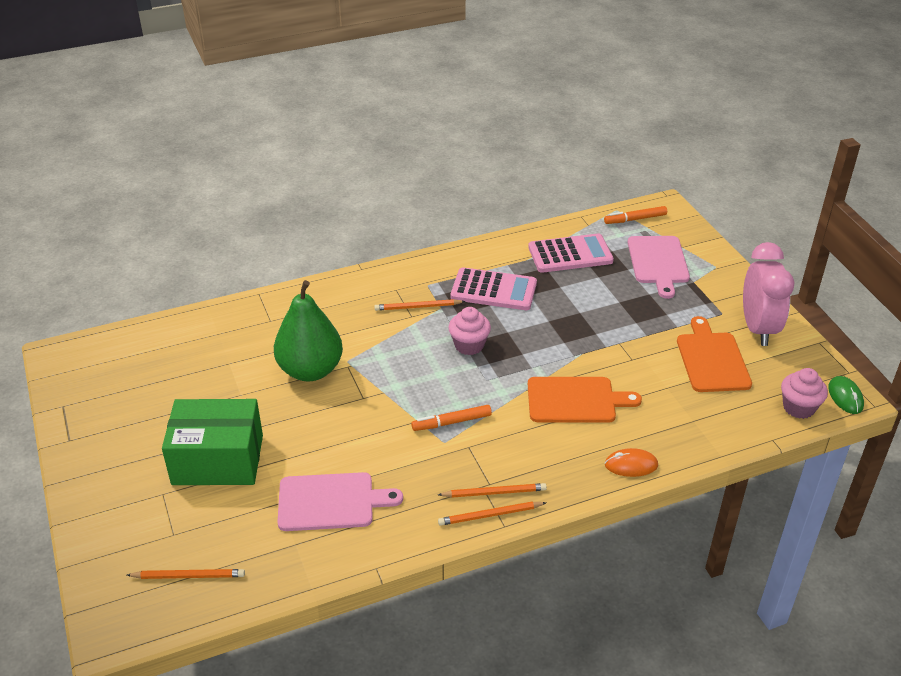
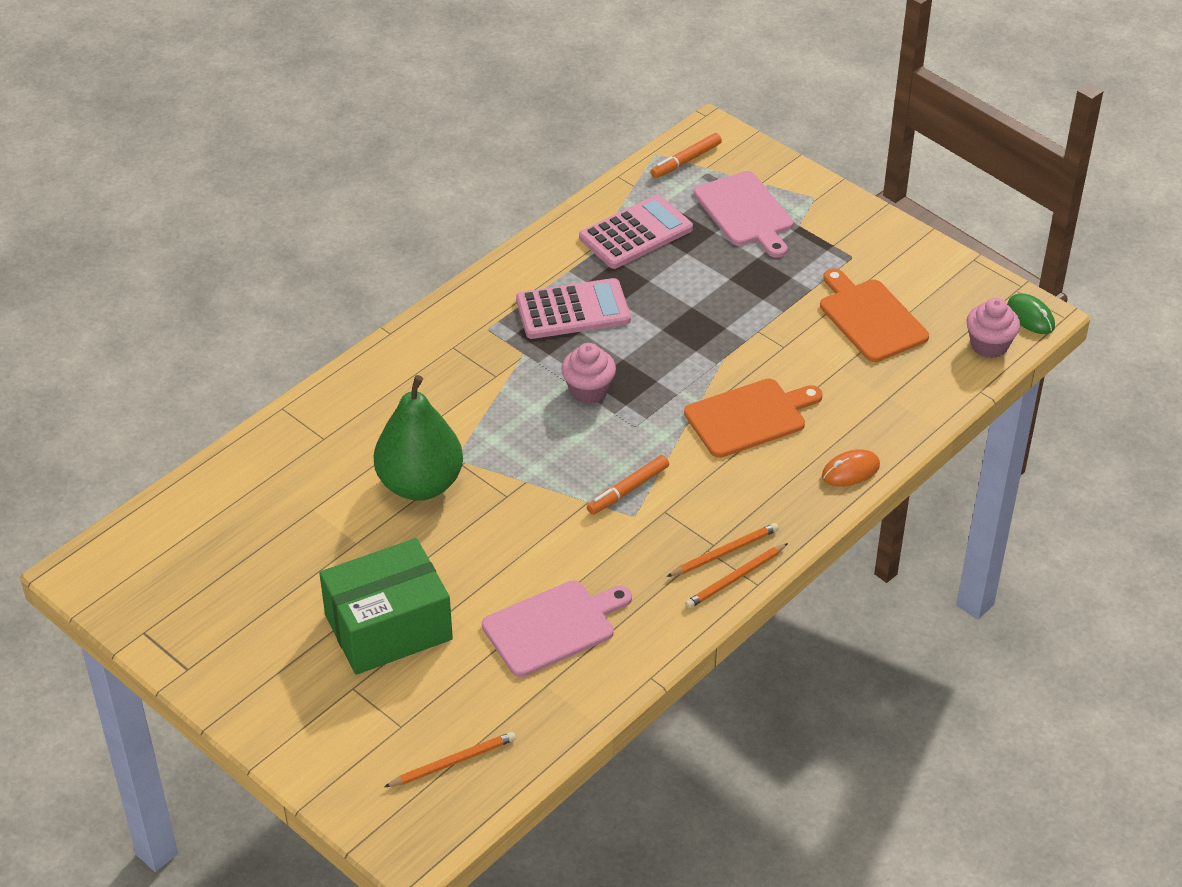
camera: 25 degrees left, 5 degrees up
orange pencil [374,299,465,311] -> none
pink clock [743,242,795,346] -> none

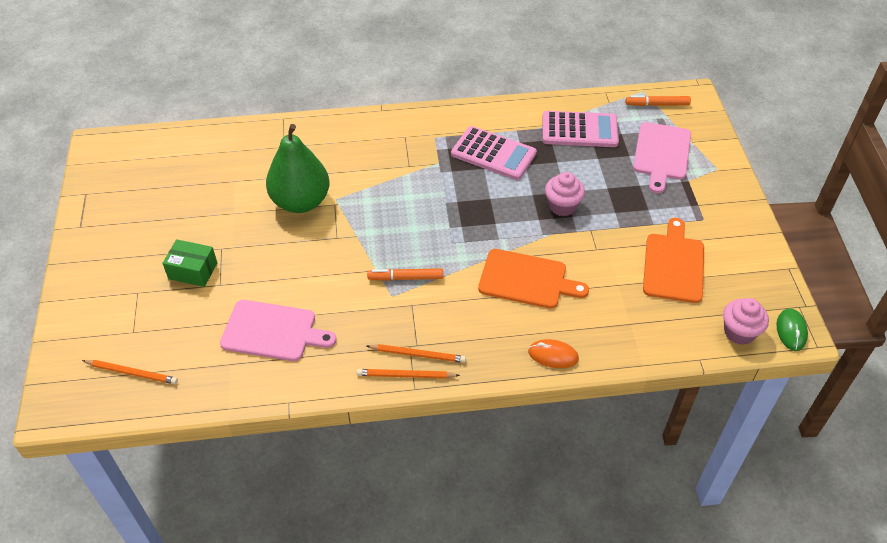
camera: 40 degrees right, 5 degrees up
green box [319,538,453,675] -> green box [162,239,217,287], size x0.54
pink cupcake [561,343,616,404] -> pink cupcake moved to [545,172,585,216]

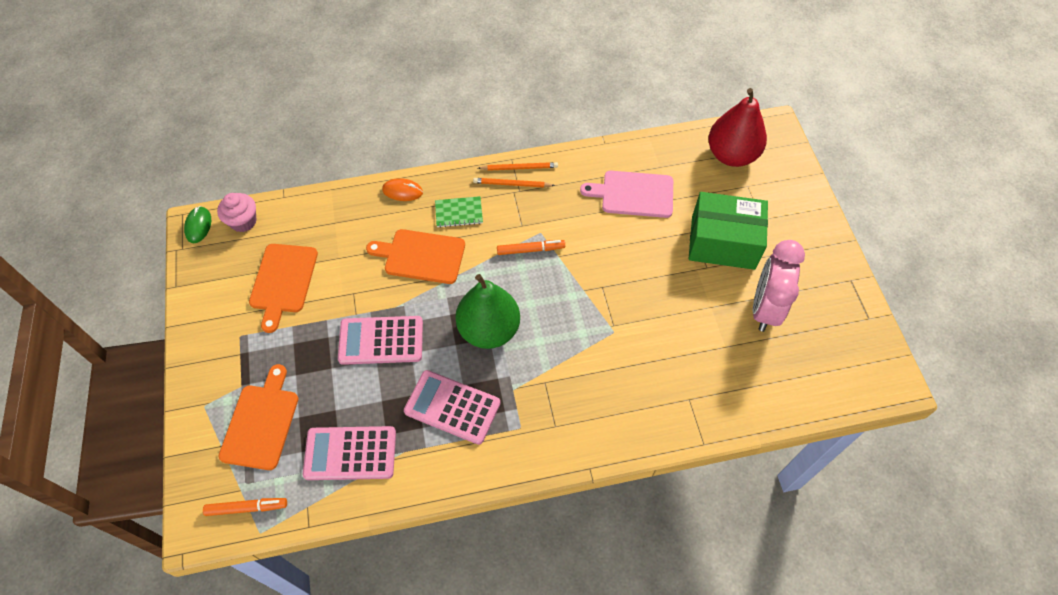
camera: 175 degrees right, 10 degrees up
orange pencil [82,360,178,384] -> red pear [708,88,767,167]
green box [162,239,217,287] -> green box [689,192,768,270], size x1.86
green pear [266,124,329,213] -> green pear moved to [456,274,520,349]
pink cupcake [545,172,585,216] -> pink calculator [338,316,423,365]
pink cutting board [633,122,691,194] -> orange cutting board [218,364,298,470]
none -> green notebook [435,196,483,228]
none -> pink clock [753,240,805,332]

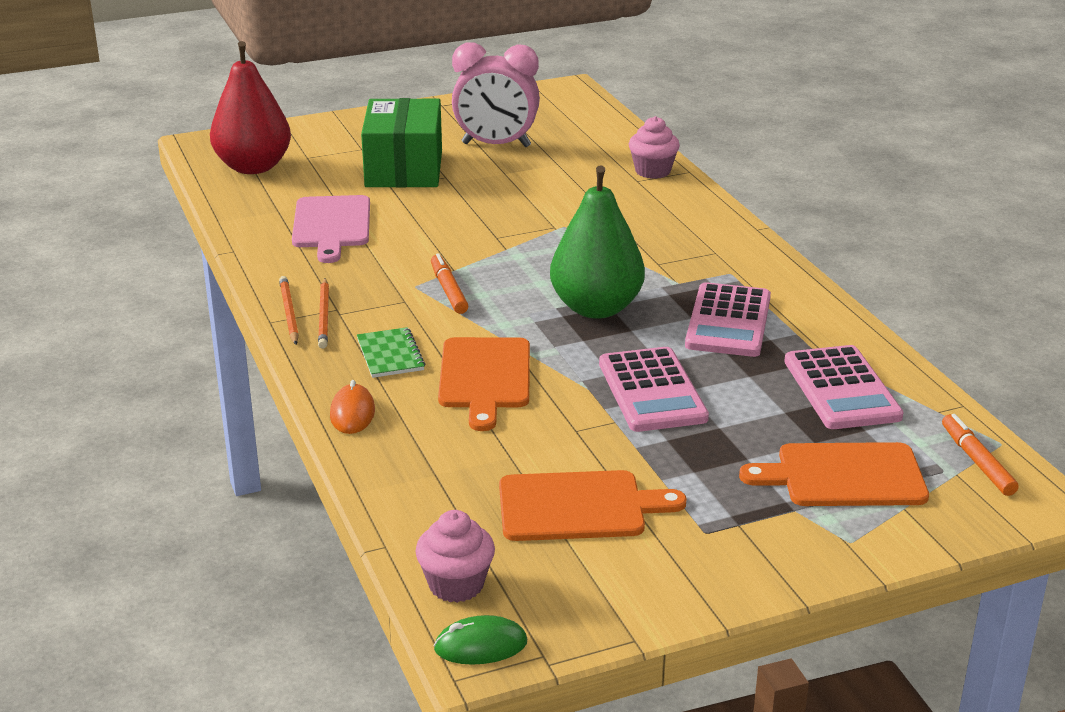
camera: 100 degrees left, 30 degrees down
none -> pink cupcake [629,116,680,179]

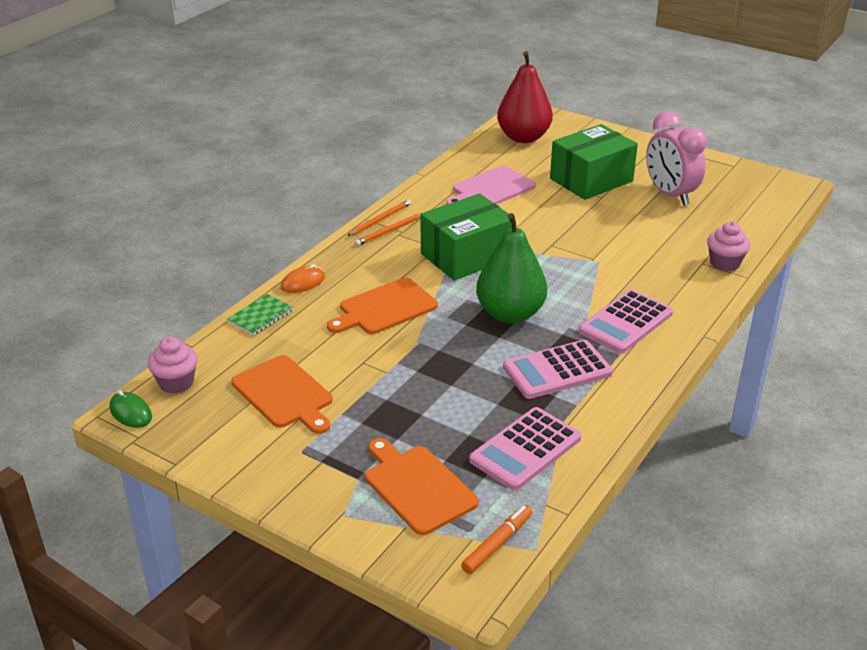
camera: 55 degrees right, 5 degrees up
green notebook [357,327,425,378] -> green notebook moved to [227,294,294,335]
orange marker [431,253,468,314] -> green box [420,193,512,280]
pink calculator [599,347,709,432] -> pink calculator moved to [579,289,673,353]

